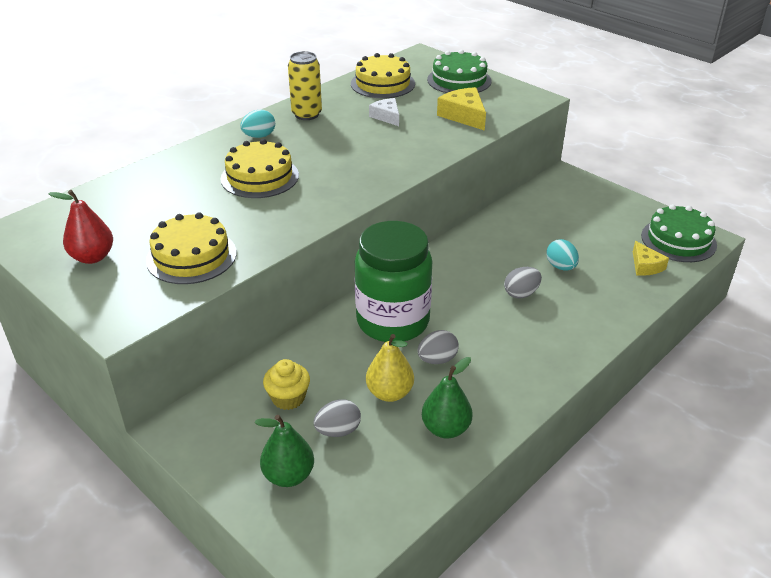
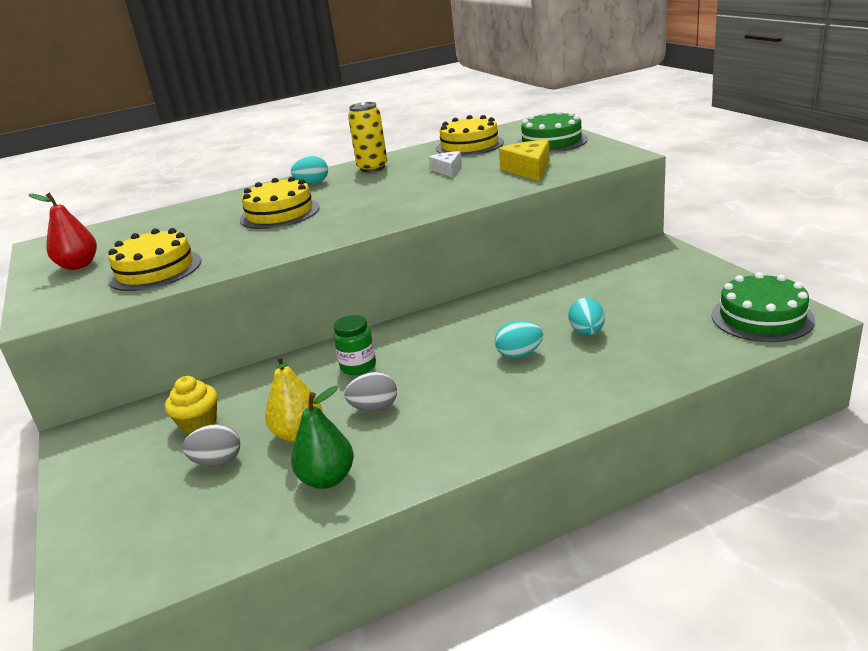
camera: 25 degrees right, 10 degrees down
green pear [255,415,314,487] -> none
green jar [355,221,432,342] -> green jar [333,315,376,375], size x0.44
grey egg [504,267,542,299] -> turquoise egg [495,321,543,358]
yellow cheese [633,241,669,276] -> none

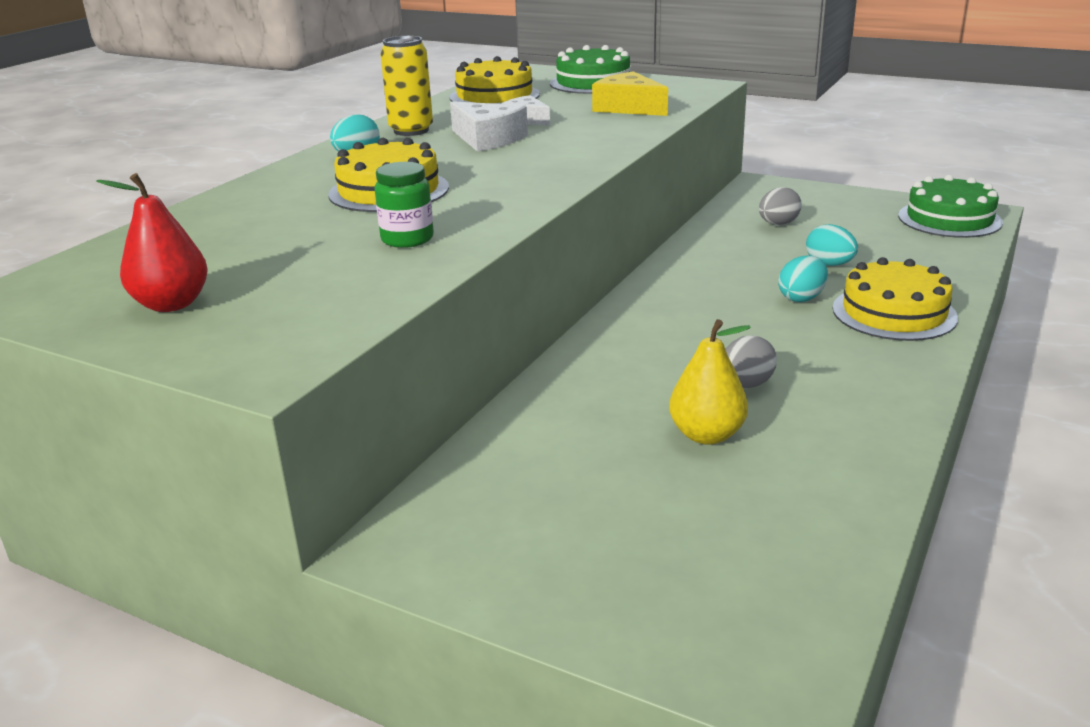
camera: 40 degrees left, 0 degrees up
yellow cake [108,228,202,291] -> yellow cake moved to [833,257,958,341]
yellow cupcake [165,376,217,434] -> none
grey egg [182,424,240,467] -> grey egg moved to [759,187,802,225]
green pear [291,385,354,489] -> none
green jar [333,315,376,375] -> green jar moved to [375,162,434,248]
none -> white cheese [450,101,528,152]

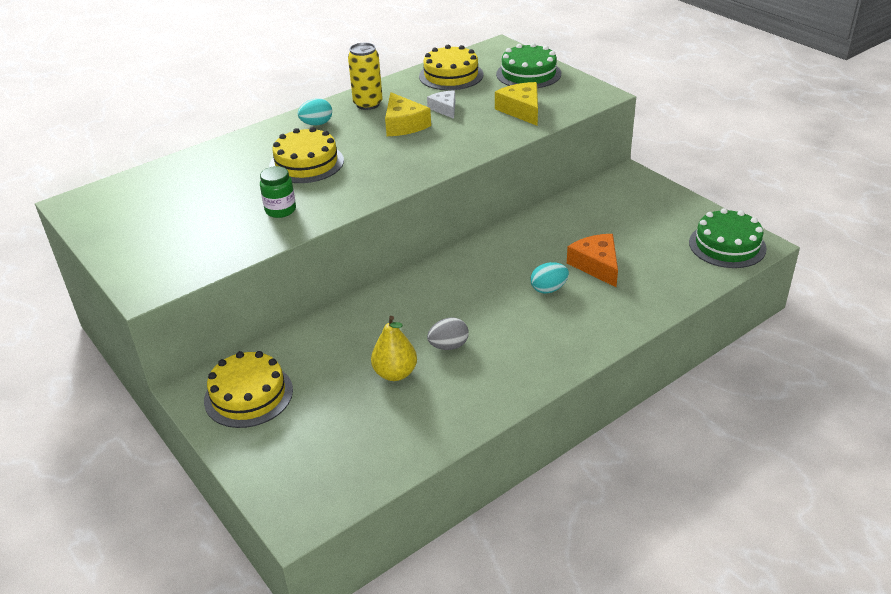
camera: 25 degrees right, 10 degrees up
red pear [96,173,208,312] -> none
white cheese [450,101,528,152] -> yellow cheese [385,92,431,136]
grey egg [759,187,802,225] -> none
turquoise egg [806,224,858,266] -> orange cheese [567,234,618,287]
yellow cake [833,257,958,341] -> yellow cake moved to [204,351,293,428]

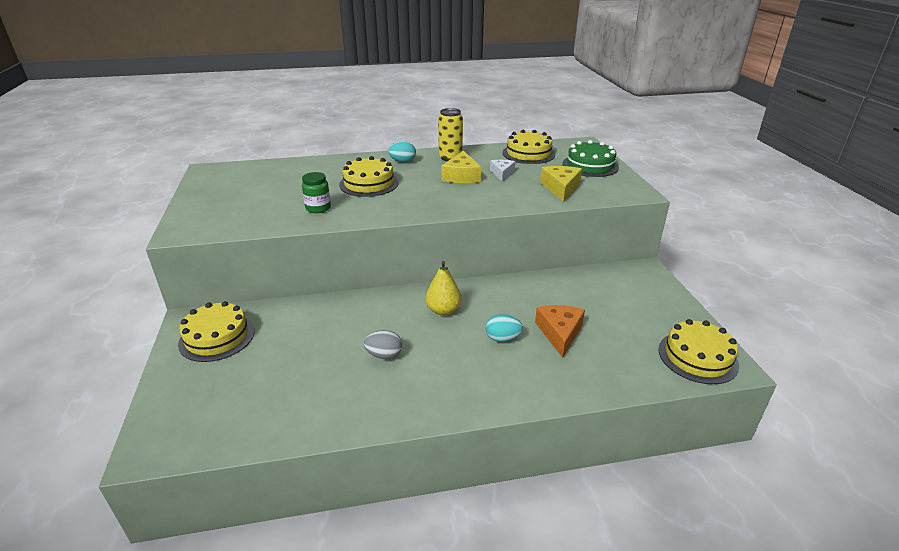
camera: 25 degrees right, 5 degrees down
yellow pear [371,316,417,381] -> yellow pear moved to [425,261,461,316]
green cake [689,208,767,268] -> yellow cake [658,319,739,384]

